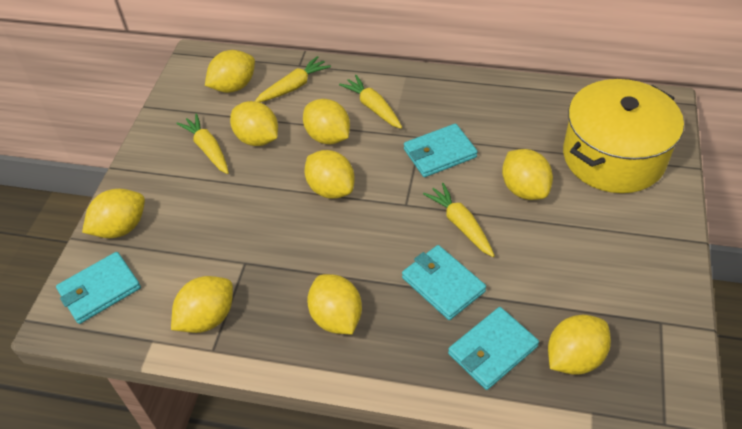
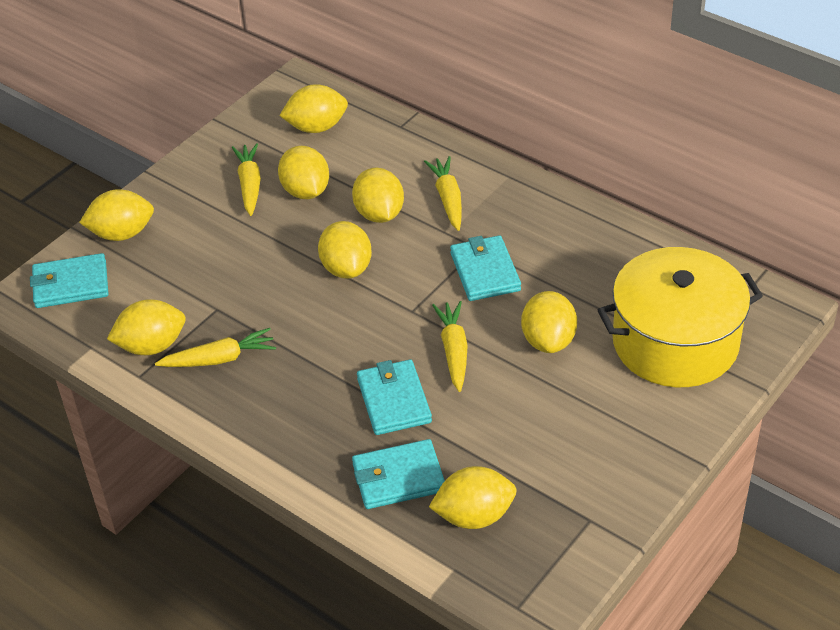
camera: 25 degrees right, 5 degrees down
yellow carrot [255,56,331,102] -> yellow carrot moved to [155,328,276,367]
yellow lemon [307,274,362,334] -> none
turquoise wallet [404,124,478,177] -> turquoise wallet turned 75 degrees clockwise [450,235,521,301]

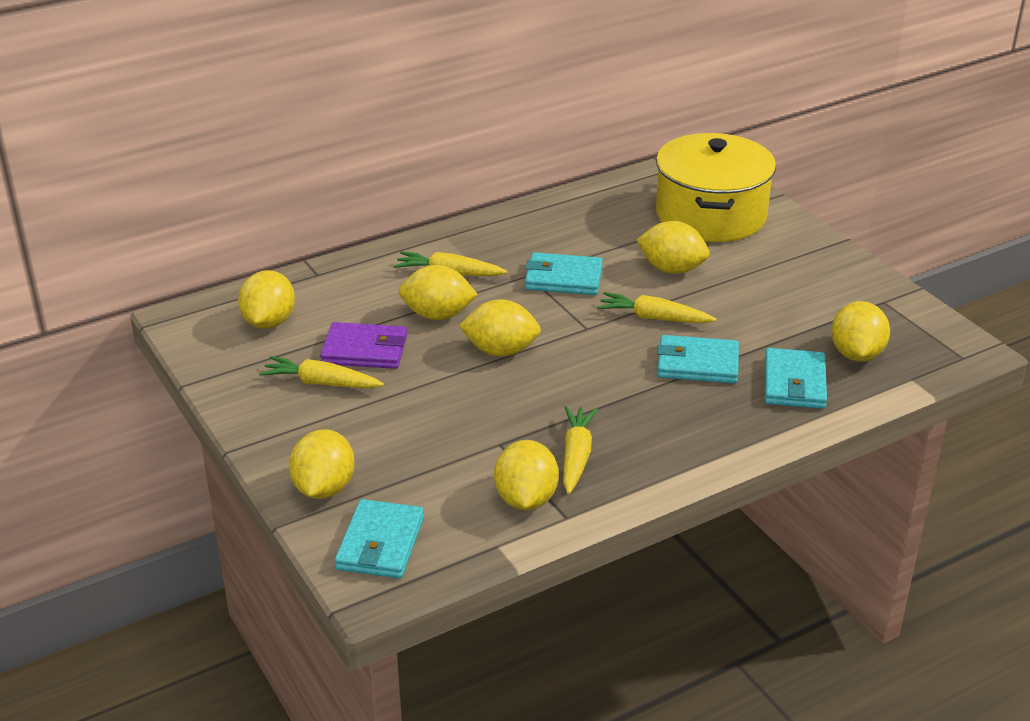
camera: 70 degrees left, 10 degrees down
yellow lemon [278,146,329,199] -> purple wallet [320,322,407,369]

